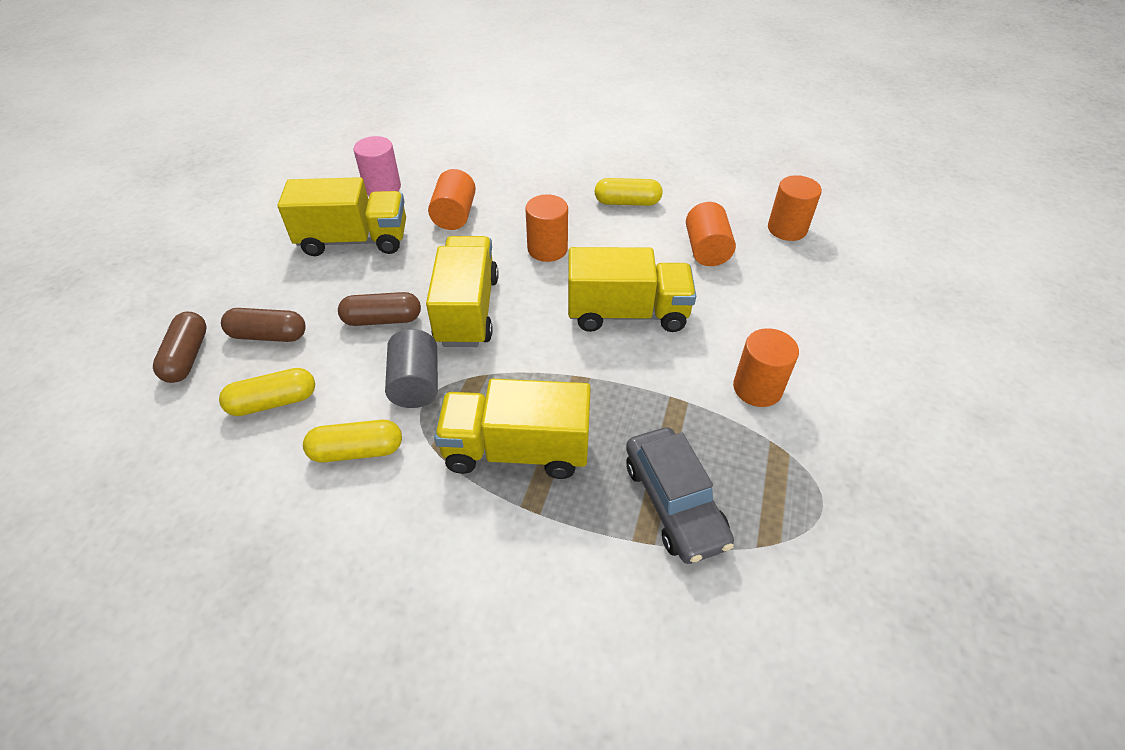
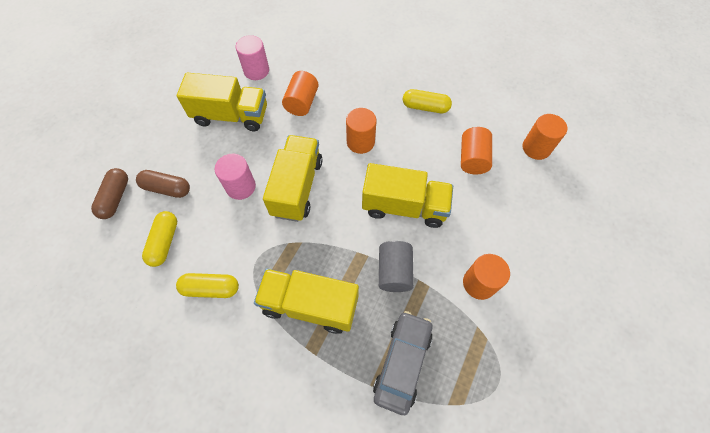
camera: 10 degrees right, 15 degrees up
yellow capsule [219,368,315,416] -> yellow capsule turned 75 degrees counterclockwise [142,211,177,267]
brown capsule [338,292,421,326] -> pink cylinder [215,154,256,200]
grey cylinder [385,329,438,408] -> grey cylinder moved to [379,241,414,292]
grey car [626,427,734,564] -> grey car turned 150 degrees counterclockwise [373,311,432,415]

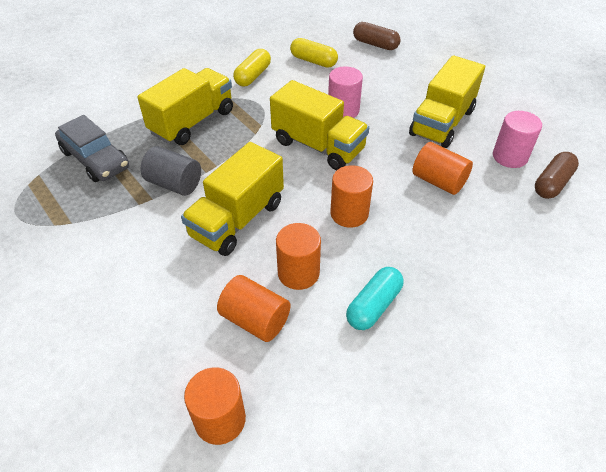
camera: 115 degrees right, 15 degrees down
brown capsule [136,170,190,198] -> brown capsule moved to [535,152,579,199]
yellow capsule [403,89,452,113] -> turquoise capsule [346,267,404,330]
orange cylinder [463,254,510,300] -> orange cylinder moved to [276,223,321,290]

